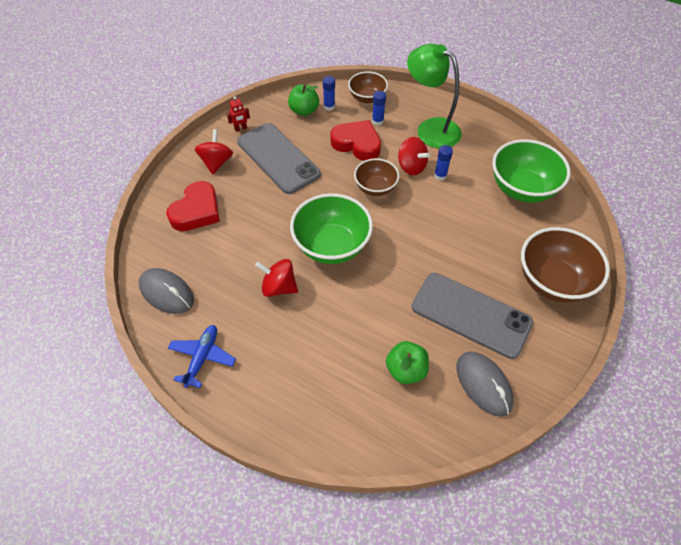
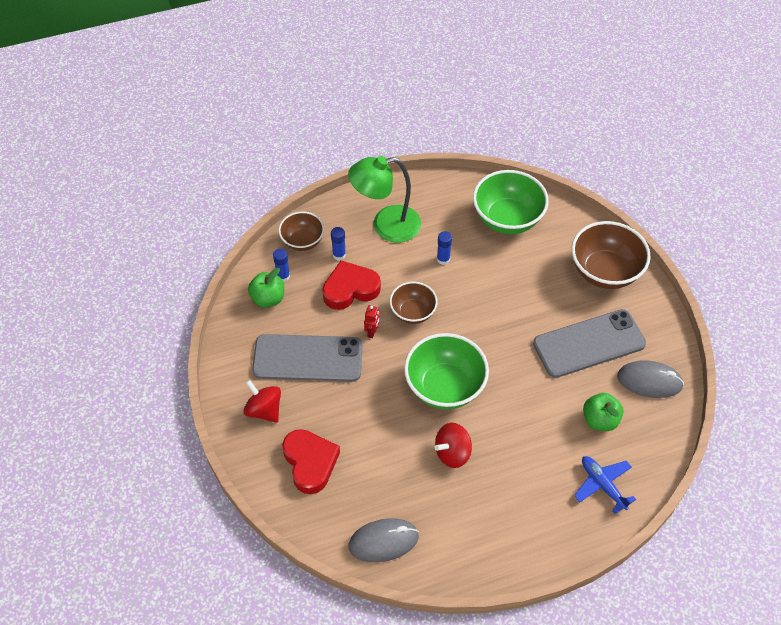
camera: 50 degrees left, 0 degrees up
blue plane [168,325,236,388] -> blue plane moved to [574,456,636,514]
red robot [227,96,250,132] -> red robot moved to [364,305,380,338]
red spinning top [398,137,430,175] -> none

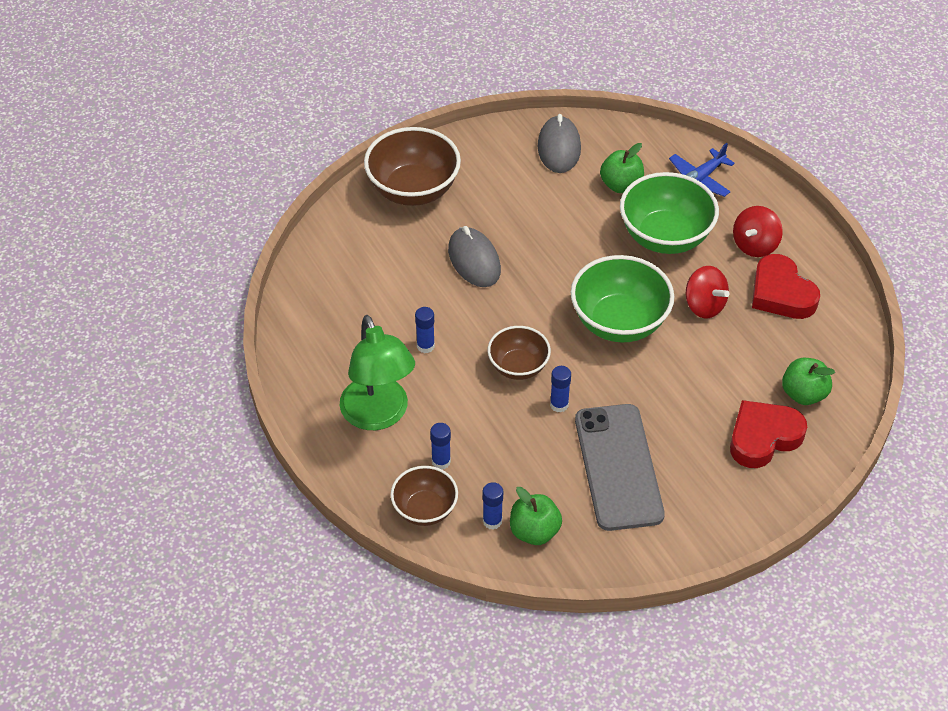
camera: 100 degrees left, 5 degrees down
red spinning top [243,380,281,423] -> red spinning top moved to [733,206,783,257]
red heart [322,260,381,310] -> red heart moved to [752,254,820,319]
grey mouse [348,519,419,562] -> grey mouse moved to [448,226,501,287]
red robot [364,305,380,338] -> blue glue stick [550,366,571,413]
green bowl [473,170,549,234] -> green bowl moved to [620,172,719,254]
grey phone [533,309,646,378] -> none
none -> green apple [782,358,835,405]

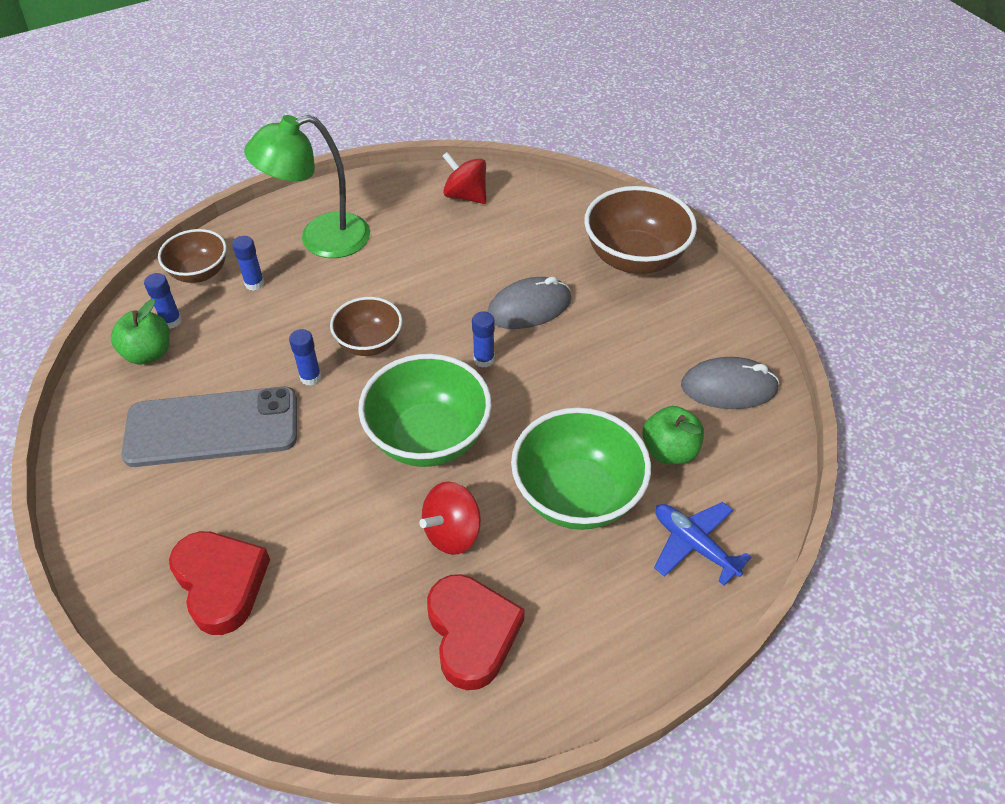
camera: 90 degrees right, 0 degrees up
blue glue stick [415,307,435,353] -> blue glue stick moved to [472,311,495,368]
red spinning top [733,206,783,257] -> red spinning top moved to [443,152,486,204]
red heart [752,254,820,319] -> red heart turned 105 degrees clockwise [427,574,525,690]
green apple [782,358,835,405] -> none

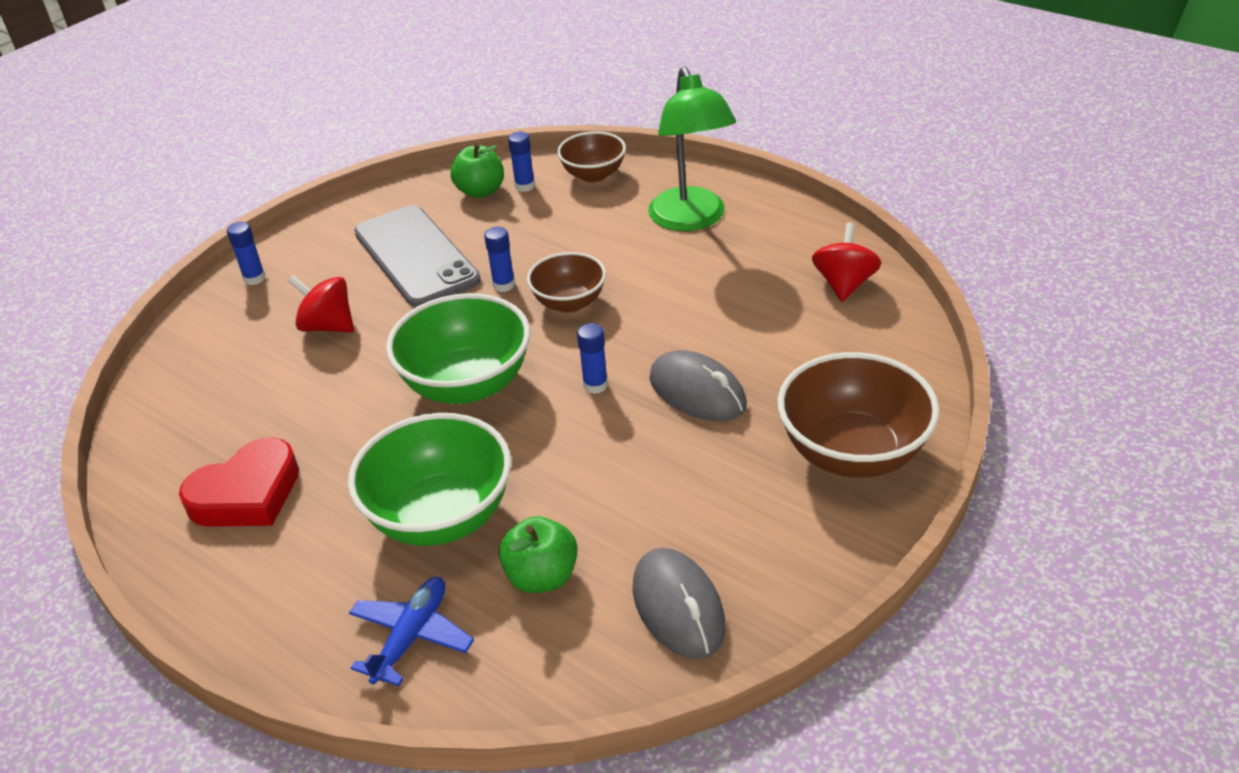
camera: 70 degrees right, 10 degrees down
red heart [169,531,270,635] -> none
blue glue stick [232,236,264,291] -> blue glue stick moved to [227,222,266,285]
green lamp [244,115,370,258] -> green lamp turned 150 degrees counterclockwise [648,66,736,231]
red spinning top [419,481,481,555] -> red spinning top moved to [288,275,354,332]

